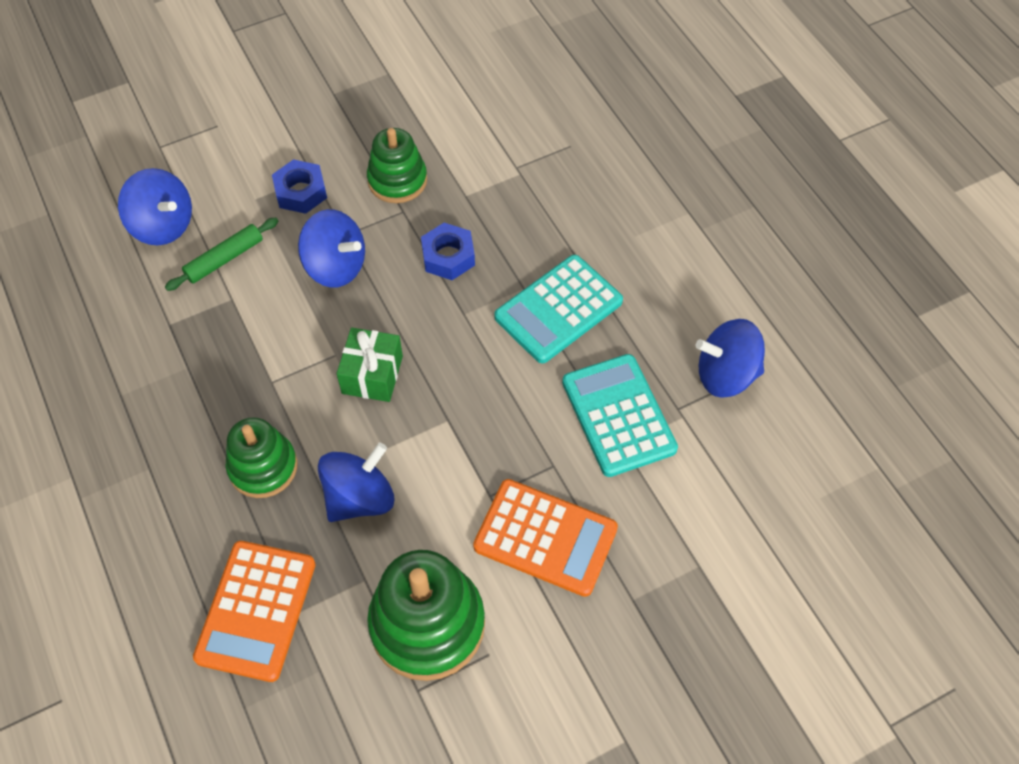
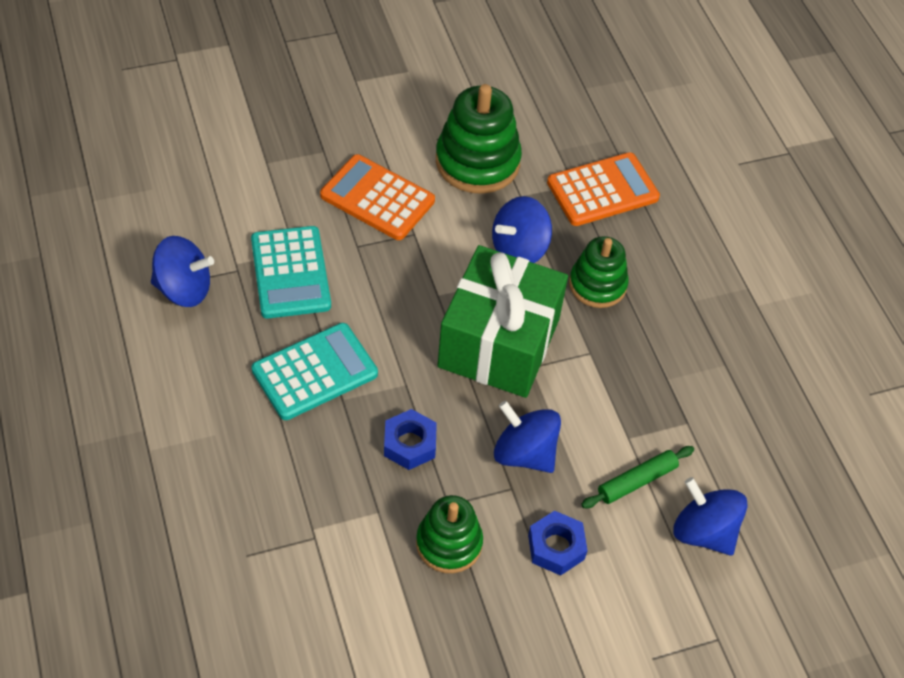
camera: 175 degrees left, 5 degrees down
orange calculator [193,541,316,682] -> orange calculator turned 45 degrees clockwise [547,152,660,226]
green gift [337,327,403,402] -> green gift [437,245,568,398], size x2.08

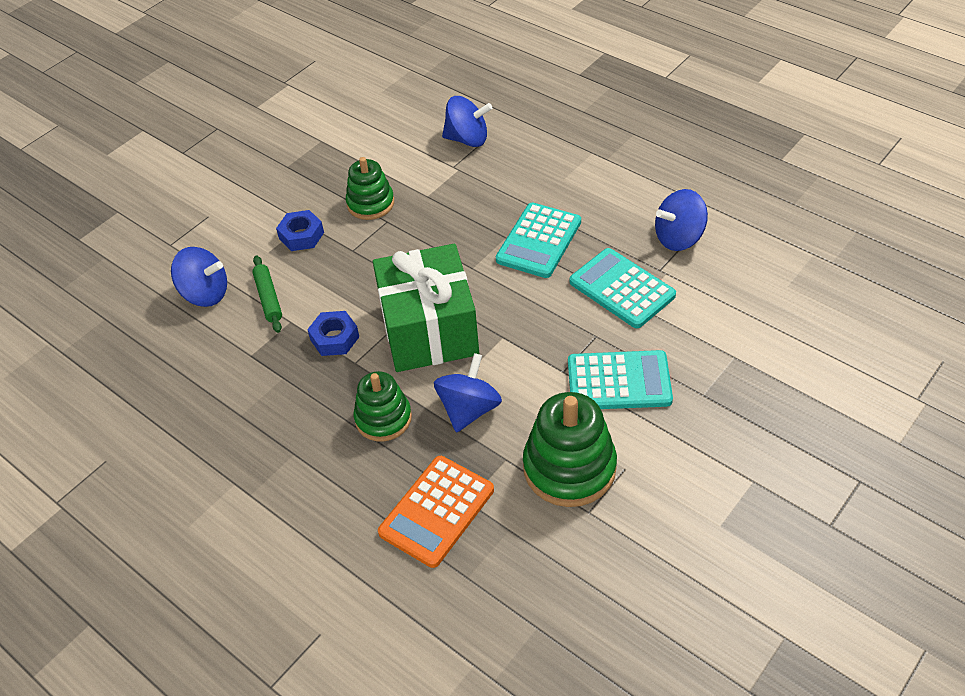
camera: 155 degrees right, 5 degrees down
orange calculator [320,154,435,240] -> turquoise calculator [568,350,673,409]
blue nut [384,409,437,470] -> blue nut moved to [307,311,359,356]
blue spinning top [494,401,561,473] -> blue spinning top moved to [442,96,492,147]
green rolling pin [581,446,694,508] -> green rolling pin turned 45 degrees counterclockwise [252,255,282,333]

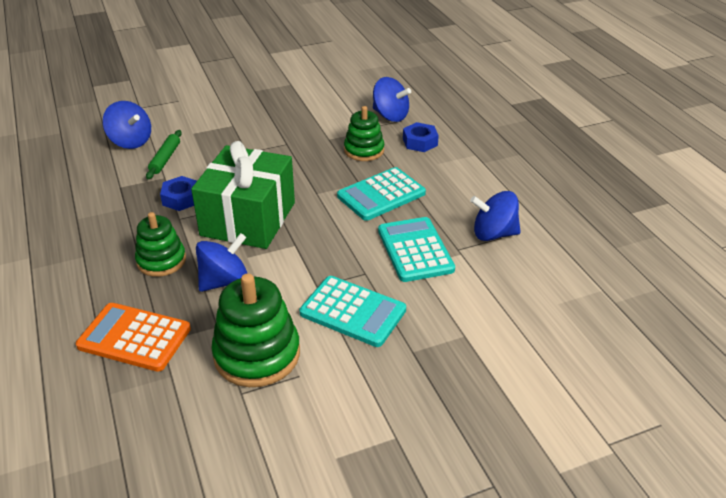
camera: 25 degrees right, 10 degrees down
blue nut [276,210,324,251] -> blue nut moved to [403,122,439,152]
green stacking toy [346,157,394,220] -> green stacking toy moved to [344,106,384,161]
orange calculator [378,456,494,568] -> orange calculator turned 45 degrees clockwise [76,303,191,372]

